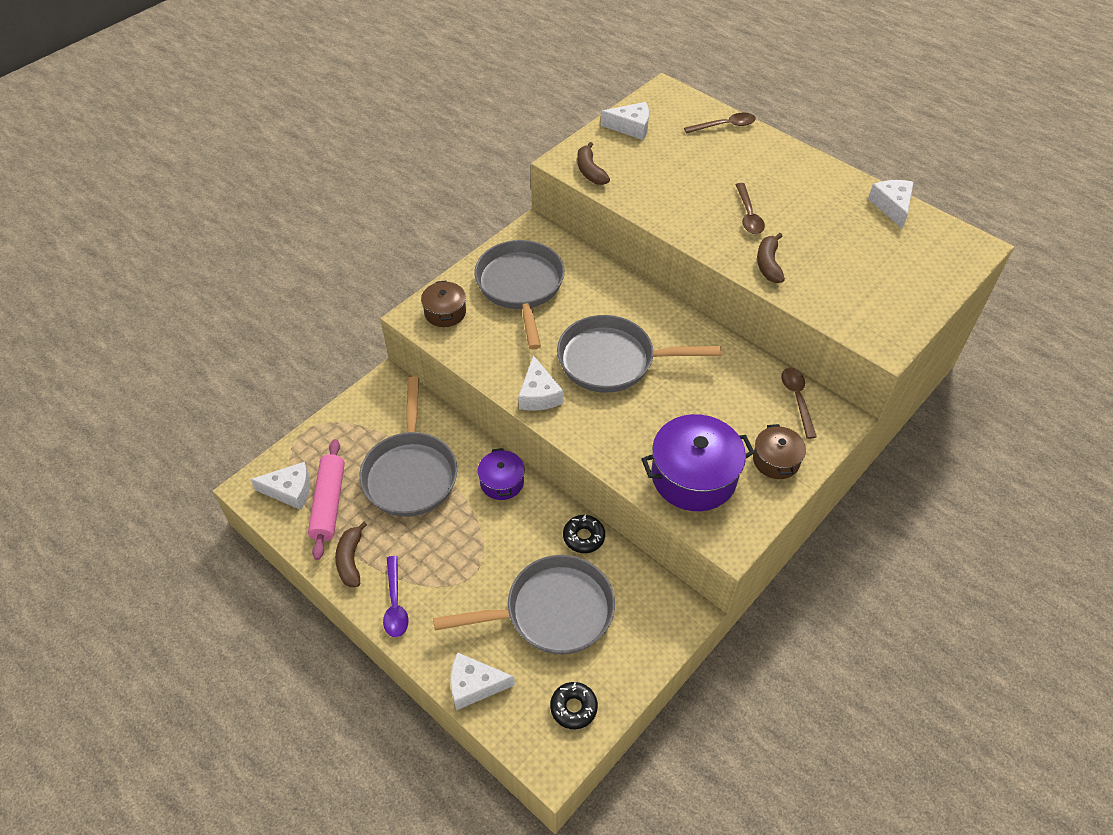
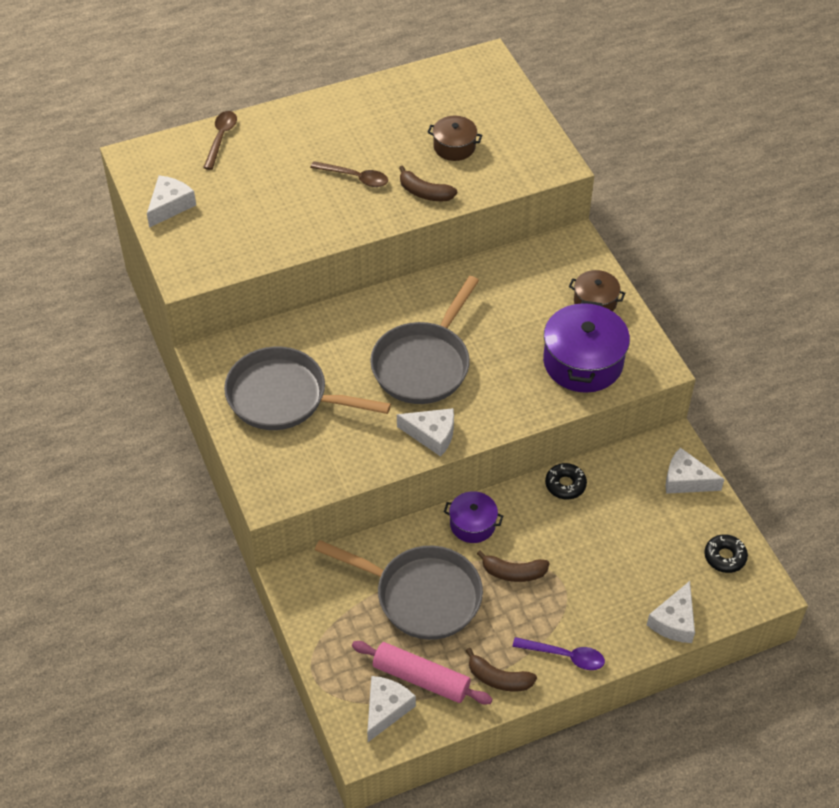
camera: 65 degrees left, 0 degrees up
brown pot [421,281,466,327] -> brown pot moved to [428,116,482,161]
grey pan [433,555,615,654] -> none
brown banana [577,142,610,185] -> brown banana moved to [477,551,550,582]
brown spoon [781,368,817,439] -> none
white cheese [868,180,913,229] -> white cheese moved to [666,448,724,494]

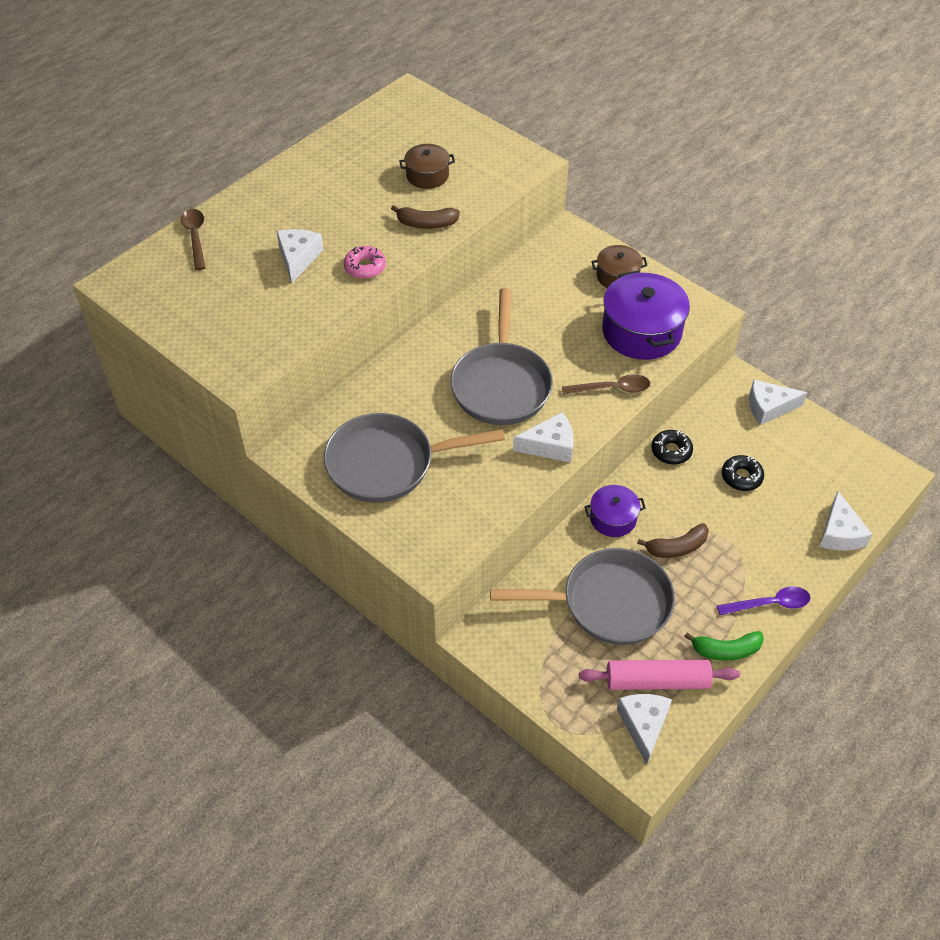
camera: 25 degrees left, 0 degrees up
white cheese [147,175,196,228] -> white cheese moved to [276,229,324,283]
brown spoon [310,161,388,187] -> brown spoon moved to [562,374,650,395]
brown banana [466,648,537,691] -> green banana [684,631,764,661]
black donut [704,534,748,573] -> black donut moved to [722,455,764,491]
none -> pink donut [344,246,386,279]

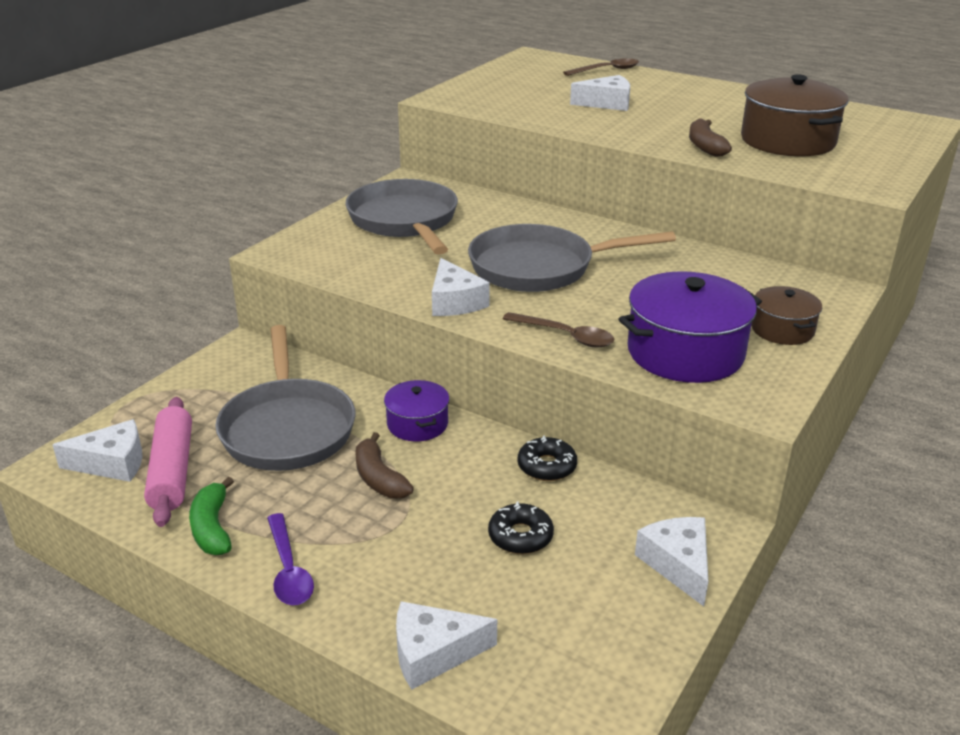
camera: 80 degrees right, 20 degrees down
pink donut [344,246,386,279] -> none
brown pot [399,144,455,189] -> brown pot [741,74,849,157], size x1.80
brown spoon [562,374,650,395] -> brown spoon turned 45 degrees counterclockwise [503,312,615,348]

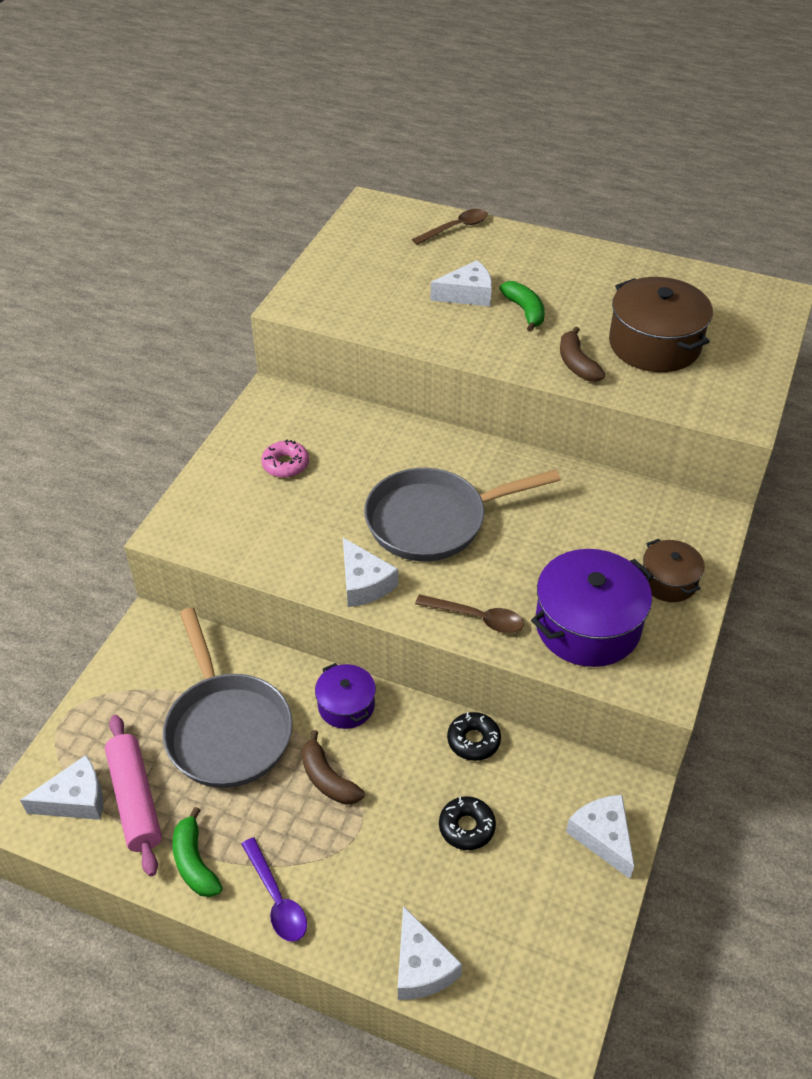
camera: 10 degrees left, 15 degrees up
grey pan [345,179,458,255] -> pink donut [261,440,309,478]
white cheese [396,601,497,690] -> white cheese turned 90 degrees counterclockwise [398,906,462,1000]
none -> green banana [500,281,545,332]

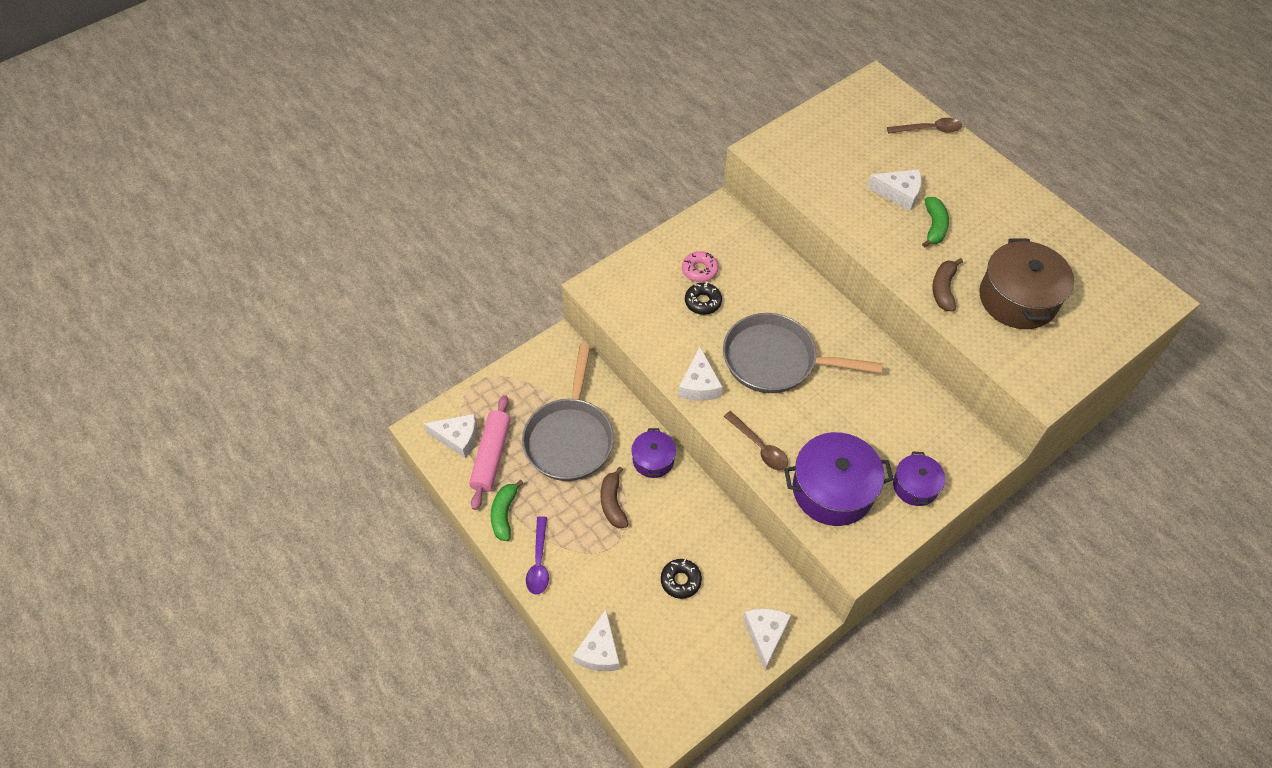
camera: 30 degrees right, 10 degrees up
black donut [447,712,501,761] -> black donut moved to [685,282,722,315]
brown pot [643,539,705,602] -> purple pot [893,451,945,506]

